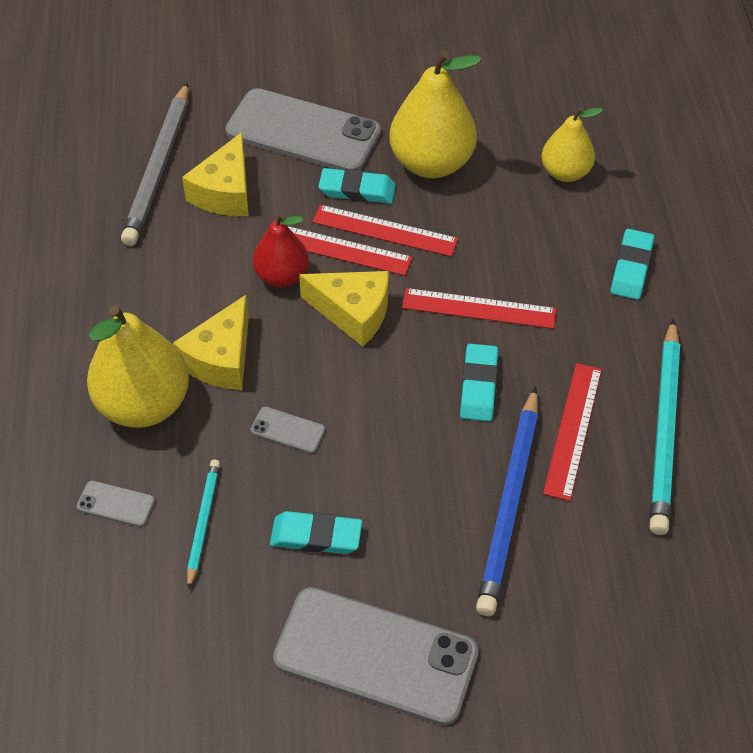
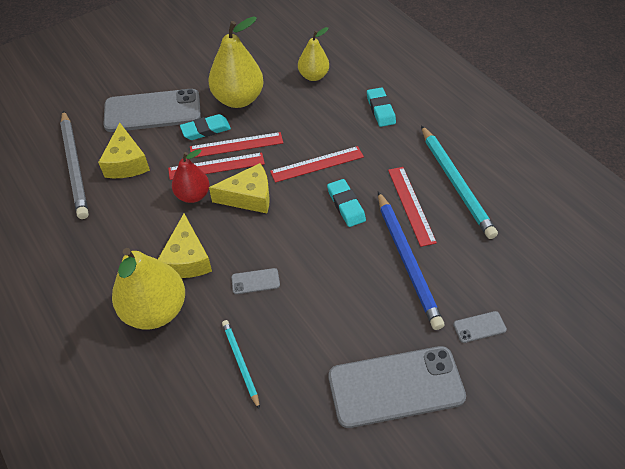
camera: 30 degrees left, 0 degrees up
grey phone [77,481,155,527] -> grey phone moved to [453,311,507,343]
turquoise eraser [270,511,362,554] -> none

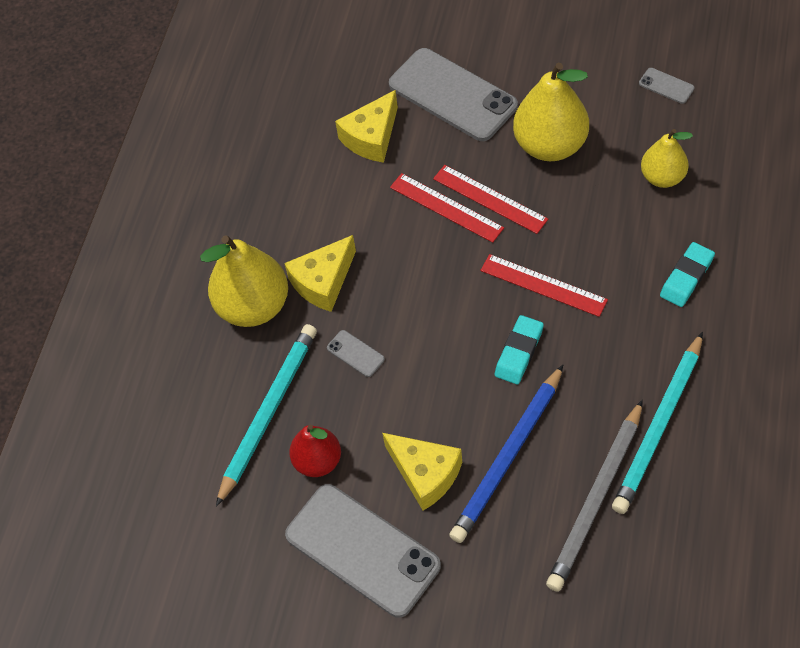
camera: 55 degrees right, 5 degrees up
grey pencil [60,110,89,219] -> grey pencil moved to [546,400,643,592]
red pear [172,149,209,203] -> red pear moved to [289,425,341,477]
turquoise eraser [180,114,231,140] -> none
yellow cheese [209,163,270,213] -> yellow cheese moved to [382,433,462,511]
turquoise pencil [222,320,260,410] -> turquoise pencil [216,324,317,507], size x1.85
red ruler [388,167,437,247] -> none
grey phone [453,311,507,343] -> grey phone moved to [639,68,694,104]

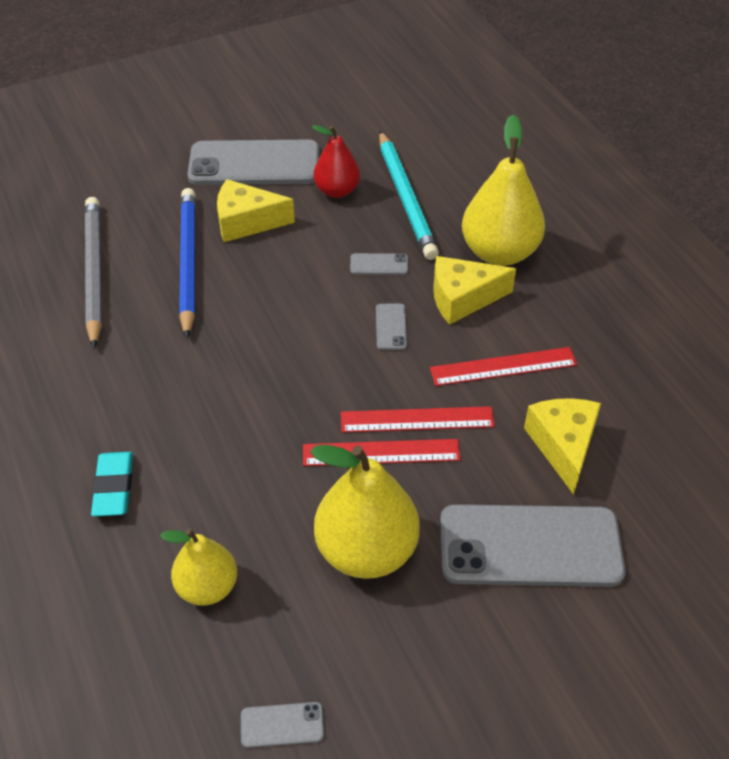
camera: 135 degrees right, 10 degrees down
yellow cheese [284,235,356,312] -> yellow cheese turned 105 degrees counterclockwise [433,256,516,325]
red ruler [480,254,608,317] -> red ruler moved to [430,347,577,386]
turquoise eraser [495,315,544,384] -> none
turquoise pencil [612,332,703,514] -> none
none -> grey phone [376,304,407,350]

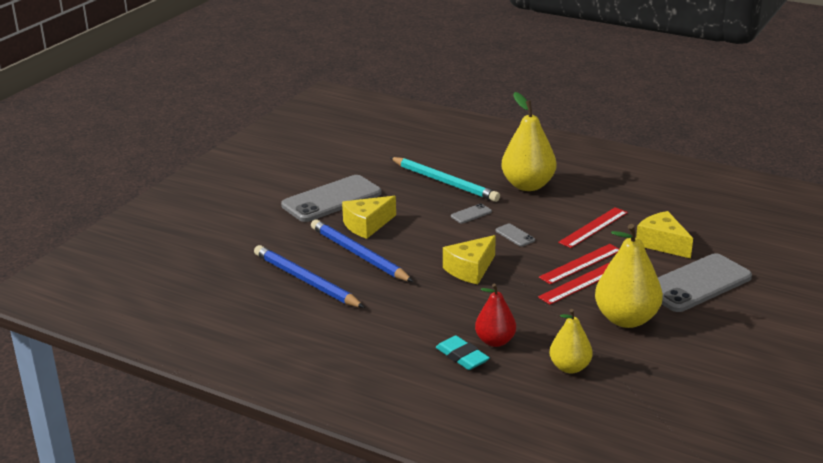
camera: 35 degrees left, 20 degrees down
grey pencil [85,197,102,348] -> blue pencil [254,245,365,308]
grey phone [241,702,324,748] -> none
red pear [312,125,360,198] -> red pear moved to [475,284,516,347]
yellow cheese [433,256,516,325] -> yellow cheese moved to [443,235,496,284]

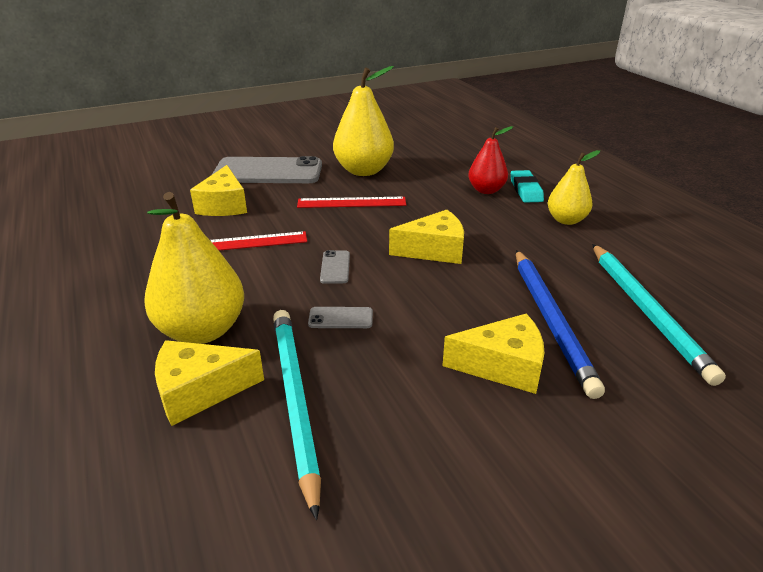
camera: 145 degrees left, 5 degrees up
blue pencil [254,245,365,308] -> turquoise pencil [592,244,726,386]
grey phone [281,175,381,222] -> none
red ruler [539,244,619,284] -> none
yellow pear [550,309,592,374] -> yellow pear moved to [548,150,600,225]
none -> yellow cheese [155,340,264,426]

